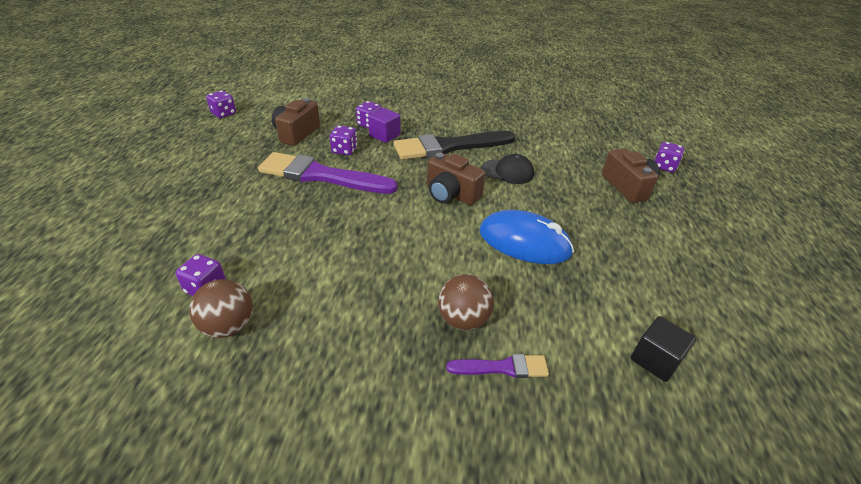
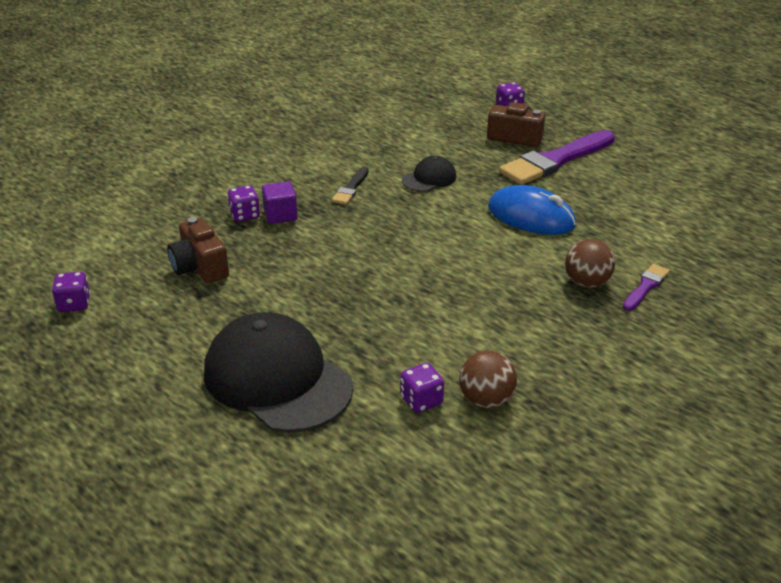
camera: 50 degrees left, 5 degrees down
purple brush [258,152,398,194] -> purple brush moved to [499,130,615,185]
purple dice [330,125,357,155] -> none
black brush [394,131,515,160] -> black brush [332,167,369,205], size x0.48
brown camera [427,153,485,205] -> none
blue mouse [479,210,574,264] -> blue mouse turned 60 degrees clockwise [488,185,576,235]
black cube [631,316,696,382] -> none
none -> black cap [204,312,353,433]

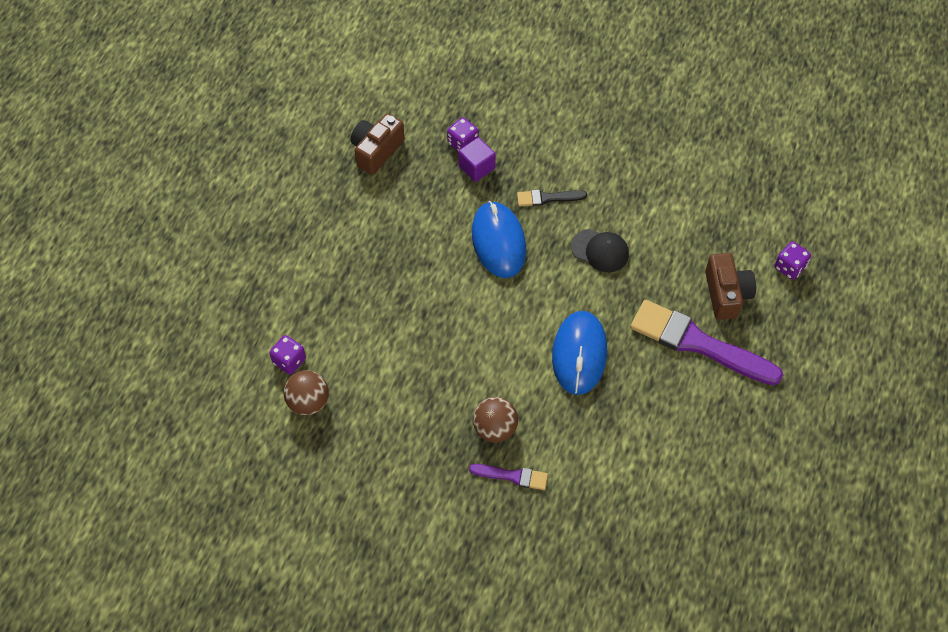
camera: 65 degrees right, 25 degrees up
purple dice [52,272,90,312] -> none
black cap [204,312,353,433] -> none
none -> blue mouse [472,201,526,278]

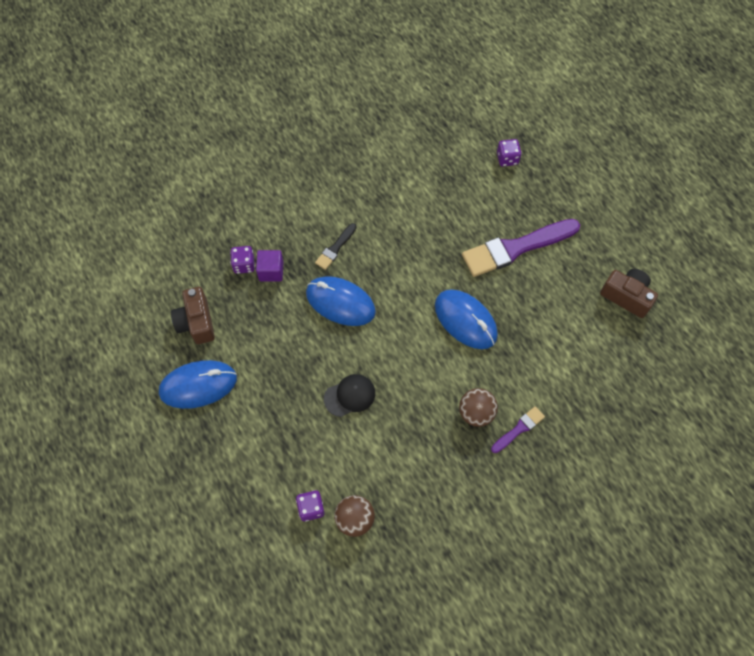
camera: 50 degrees left, 5 degrees up
black cap [571,229,629,272] -> black cap moved to [324,374,375,417]
brown camera [705,253,756,320] -> brown camera moved to [600,269,658,318]
none -> blue mouse [159,360,237,409]

